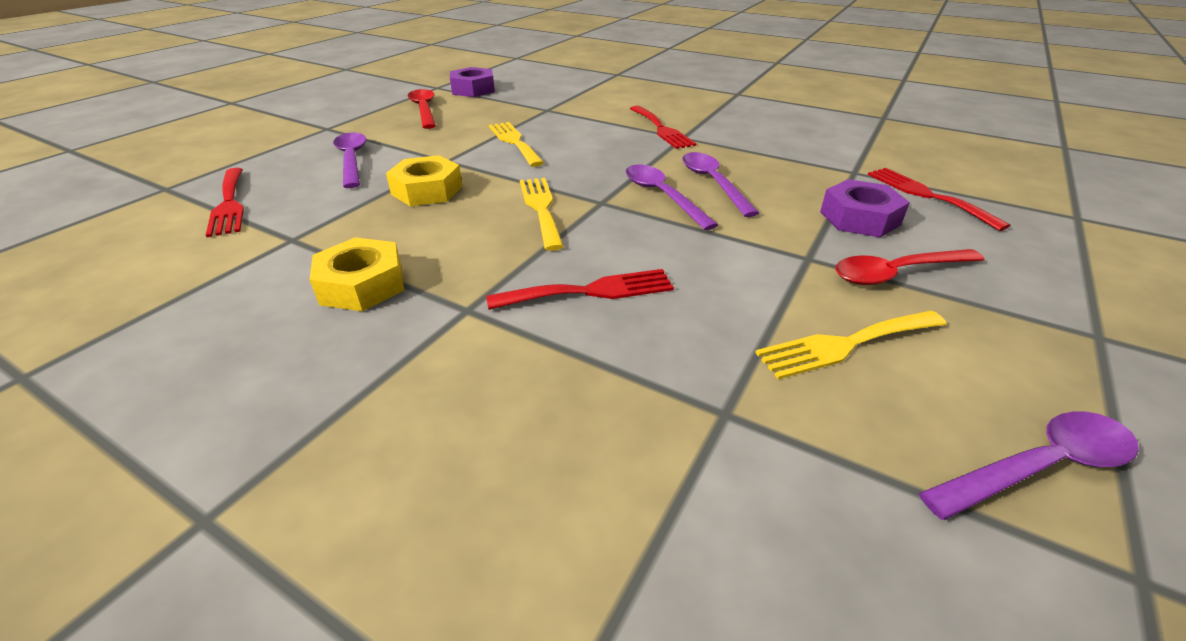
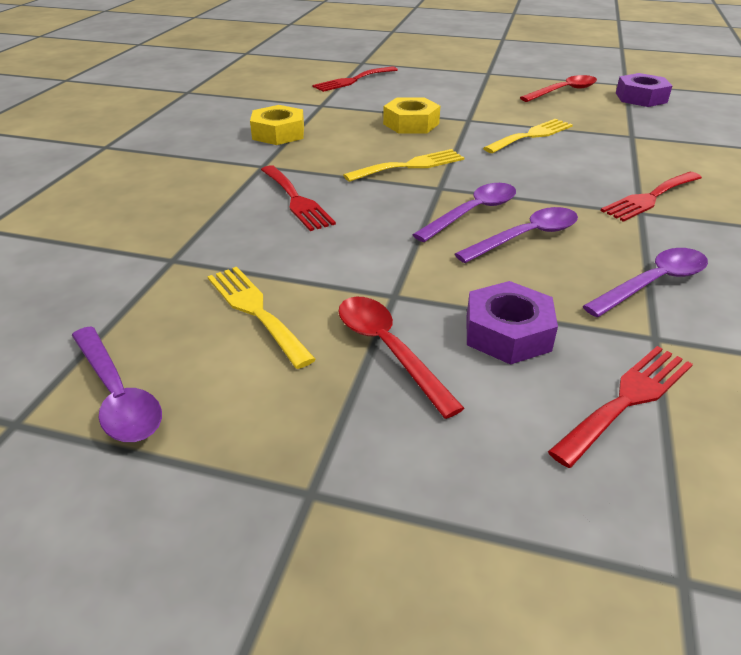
camera: 75 degrees right, 0 degrees up
purple spoon [333,132,366,188] -> purple spoon moved to [583,248,708,317]

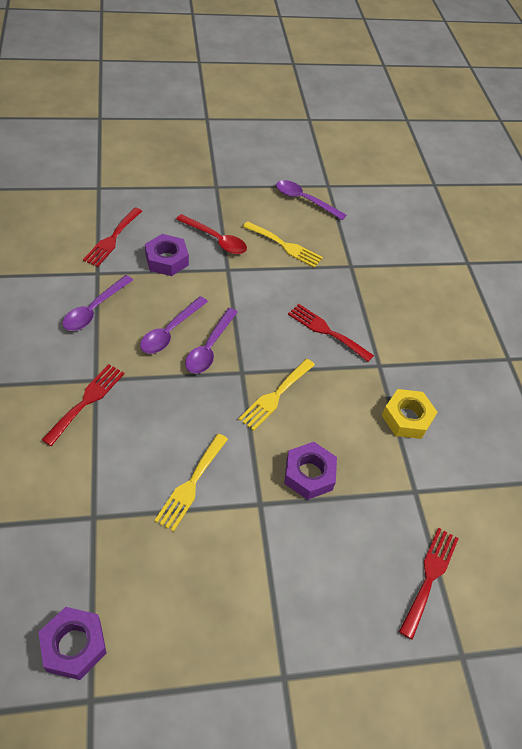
camera: 150 degrees right, 15 degrees up
yellow nut [383,97,440,134] -> purple nut [284,442,337,500]
red spoon [520,75,597,102] -> none

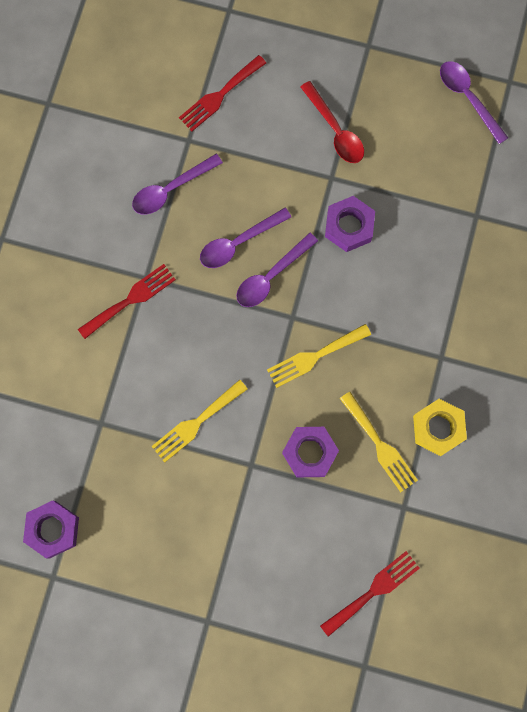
camera: 30 degrees right, 25 degrees up
purple nut [145,234,189,276] -> purple nut moved to [325,196,375,252]
yellow fork [243,221,323,268] -> yellow fork moved to [340,392,418,492]
red fork [288,304,374,362] -> none

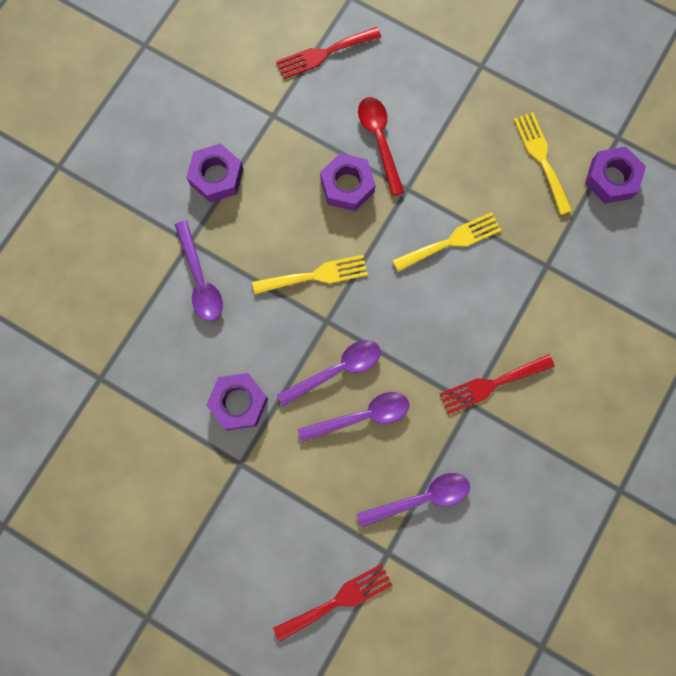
camera: 165 degrees left, 0 degrees up
red spoon [301,81,364,163] -> red spoon moved to [358,97,404,196]
yellow fork [340,392,418,492] -> yellow fork moved to [514,112,572,215]
yellow nut [413,399,467,456] -> purple nut [186,143,243,202]
purple spoon [440,61,508,144] -> purple spoon moved to [175,220,223,321]

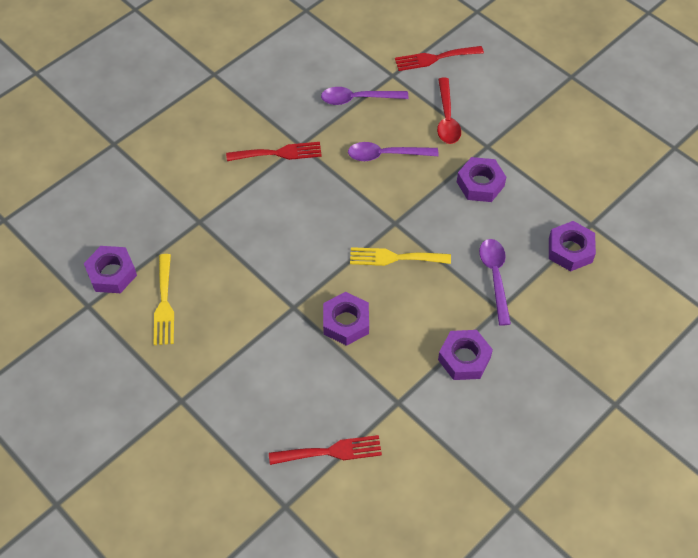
camera: 165 degrees left, 20 degrees down
purple spoon [277,340,381,407] -> none
red spoon [358,97,404,196] -> red spoon moved to [437,78,461,144]
yellow fork [392,212,501,272] -> none
none -> purple nut [549,221,596,271]

